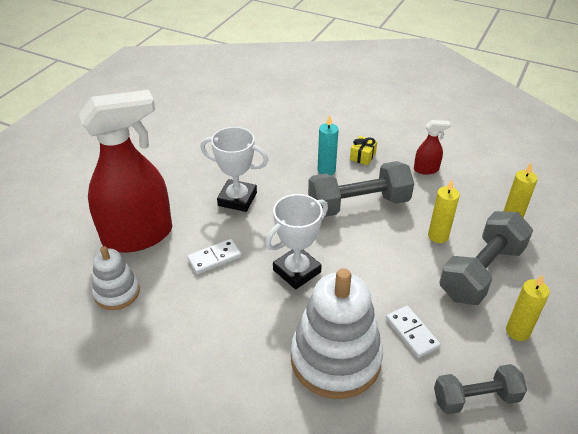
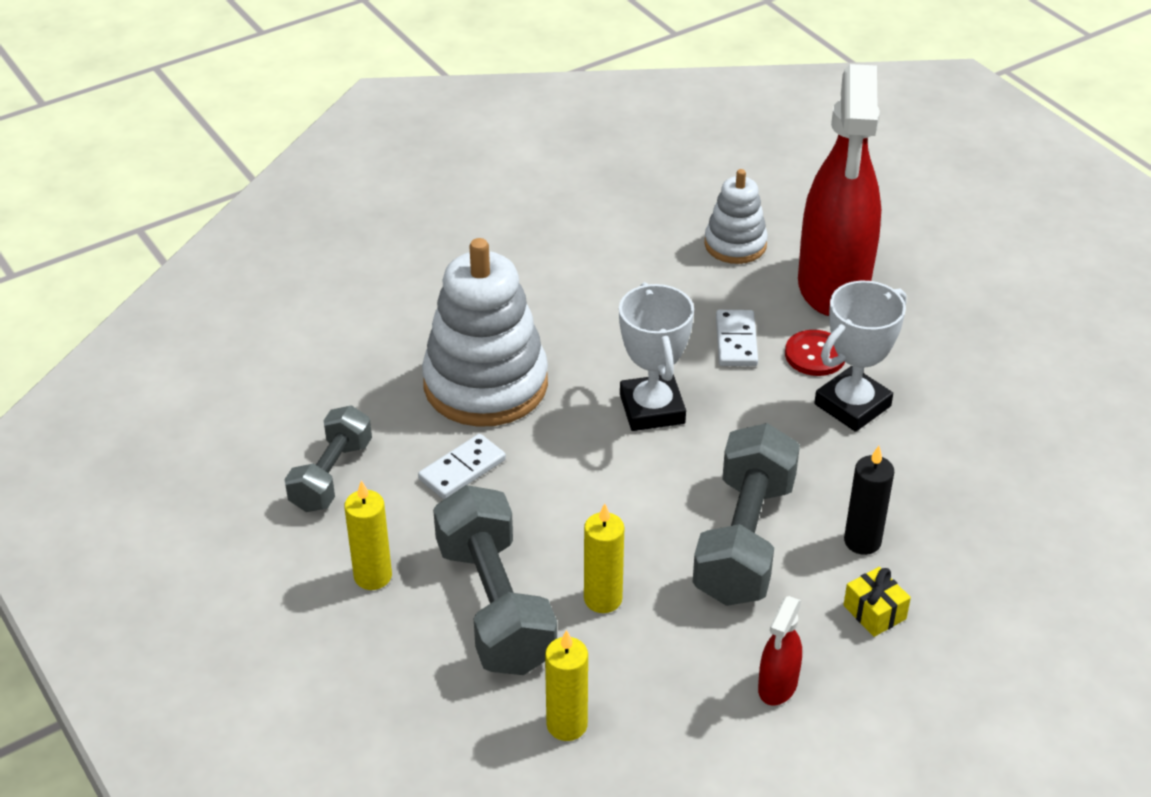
camera: 120 degrees right, 0 degrees up
turquoise candle [318,115,339,175] -> black candle [844,446,894,555]
white domino [386,306,441,358] -> white domino turned 45 degrees counterclockwise [418,434,506,499]
none -> red button [785,330,845,376]

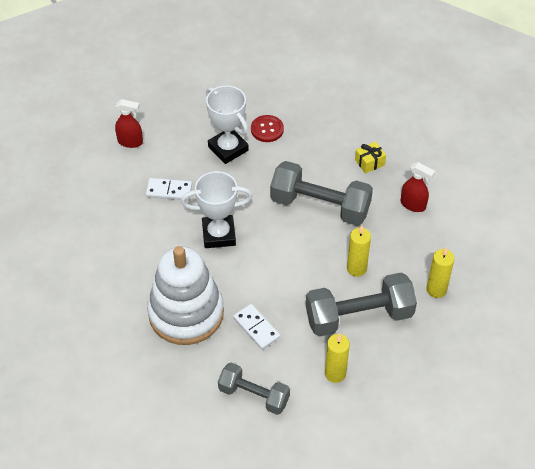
camera: 85 degrees left, 10 degrees up
white stacking toy [705,169,768,264] -> none
red button [785,330,845,376] -> red button moved to [251,115,284,142]
red spray bottle [798,64,881,316] -> red spray bottle [115,99,143,148], size x0.41
black candle [844,446,894,555] -> none

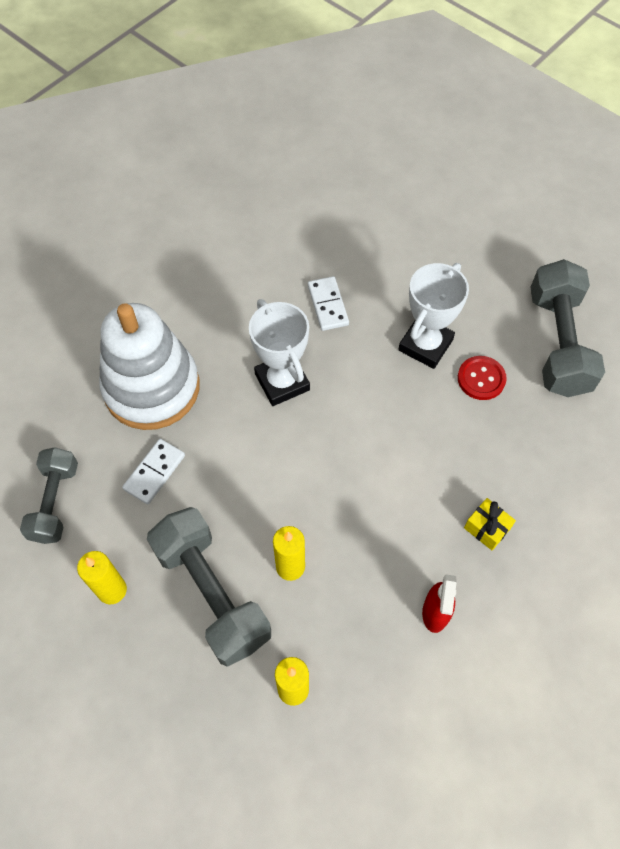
camera: 70 degrees right, 10 degrees up
red spray bottle [115,99,143,148] -> none
grey dumbbell [270,161,373,225] -> grey dumbbell moved to [531,259,605,397]

